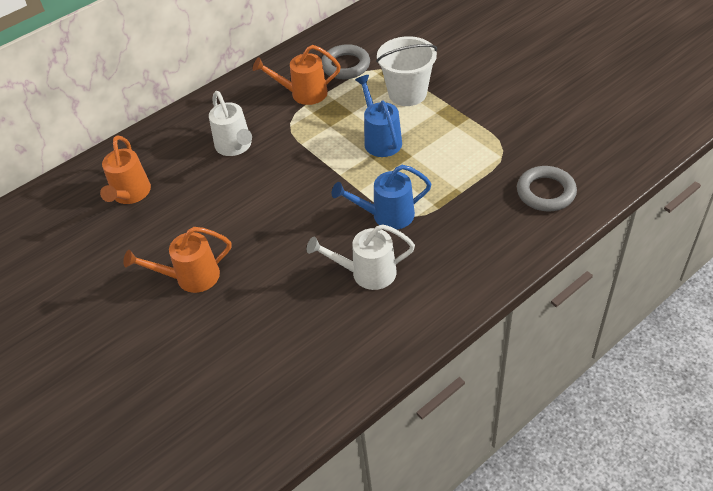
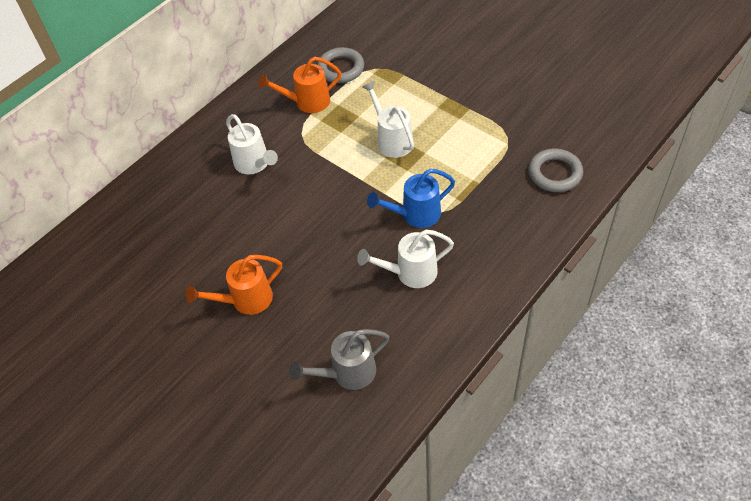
camera: 10 degrees left, 5 degrees up
orange watering can [100,136,151,204] -> none
blue watering can [355,75,402,157] -> white watering can [362,81,414,158]
white bucket [376,36,437,106] -> none
none -> grey watering can [289,329,389,390]

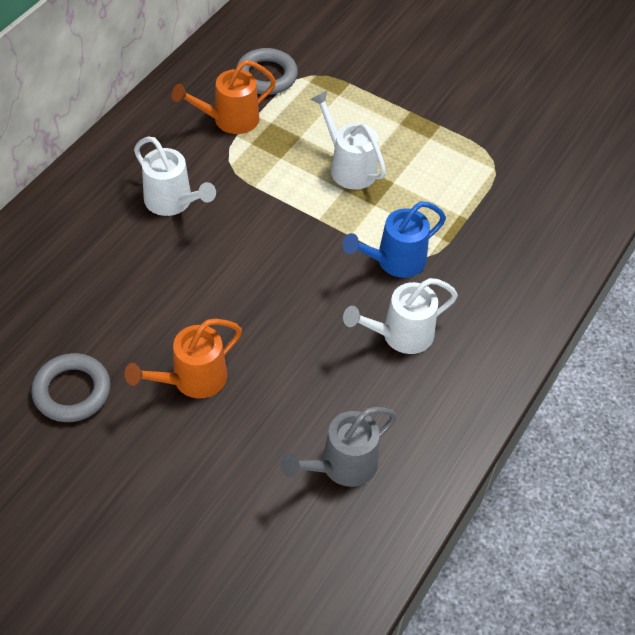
camera: 15 degrees left, 0 degrees up
grey ring [528,149,583,192] -> grey ring moved to [31,353,111,422]

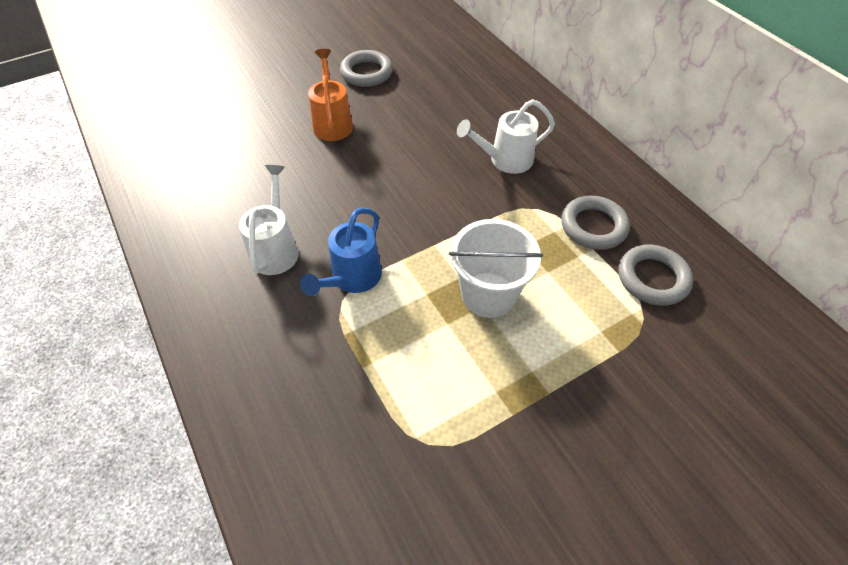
camera: 120 degrees right, 0 degrees up
orange watering can [172,60,276,134] -> grey ring [561,196,630,250]
grey watering can [281,407,397,487] -> none
white watering can [311,91,386,190] -> white bucket [449,219,543,318]
blue watering can [342,201,446,278] -> blue watering can turned 150 degrees counterclockwise [300,208,382,296]

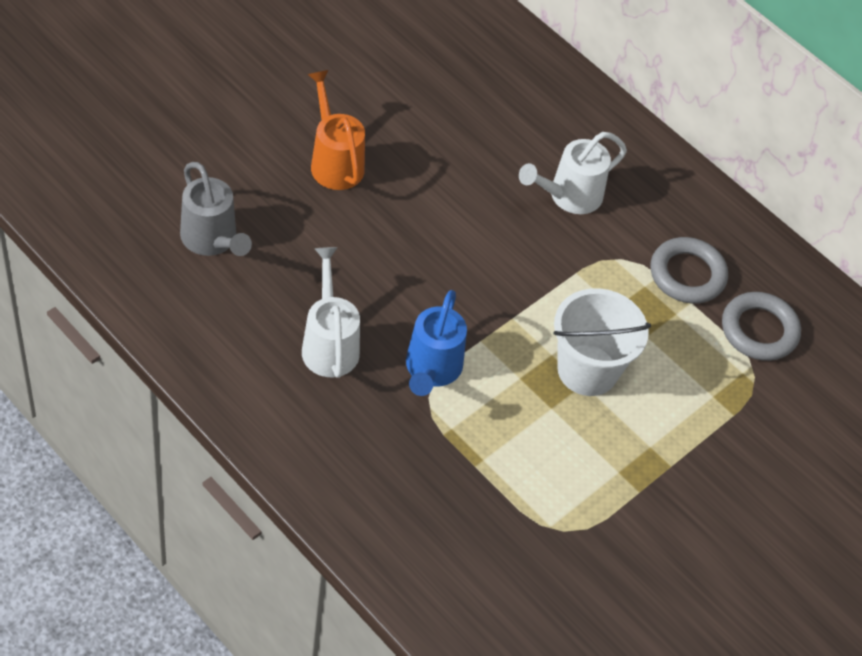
camera: 20 degrees left, 0 degrees up
grey ring [340,50,393,87] -> none
none -> grey watering can [180,162,252,256]

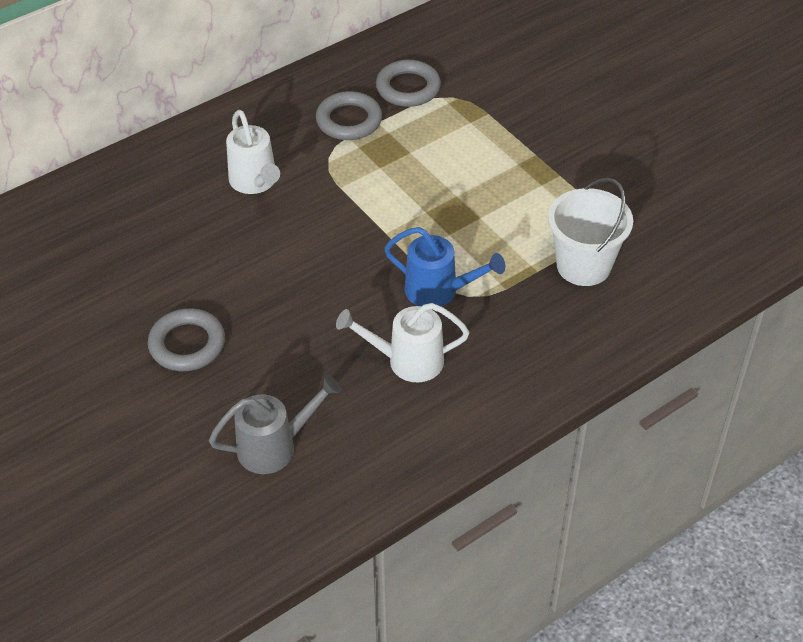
camera: 75 degrees left, 5 degrees down
orange watering can [307,70,365,190] -> grey ring [148,308,225,371]
white bucket [553,288,651,396] -> white bucket moved to [548,178,633,286]

